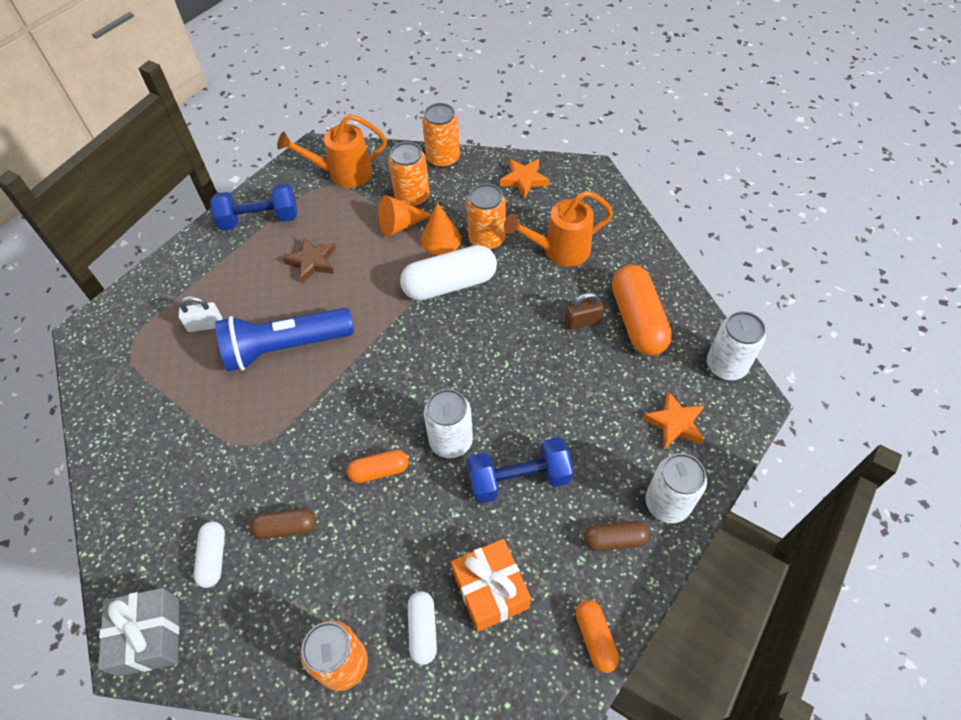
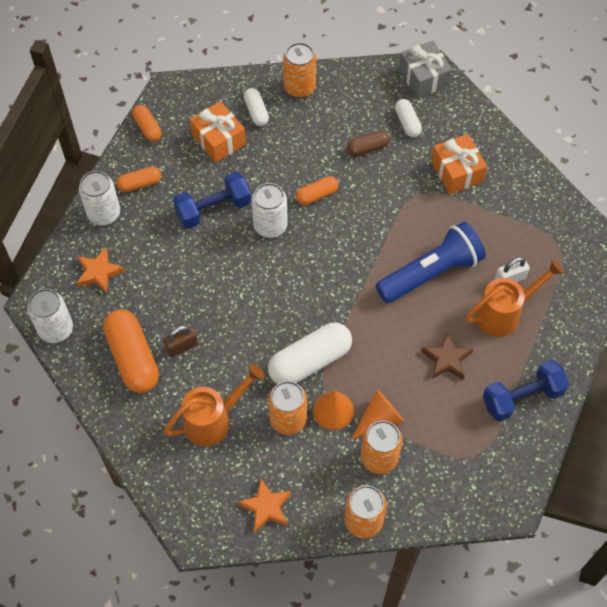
camera: 165 degrees right, 5 degrees up
orange watering can [277,114,387,188] -> orange watering can moved to [466,259,564,337]
brown capsule [584,520,650,551] -> orange capsule [116,166,161,192]
none -> orange gift [431,134,487,194]

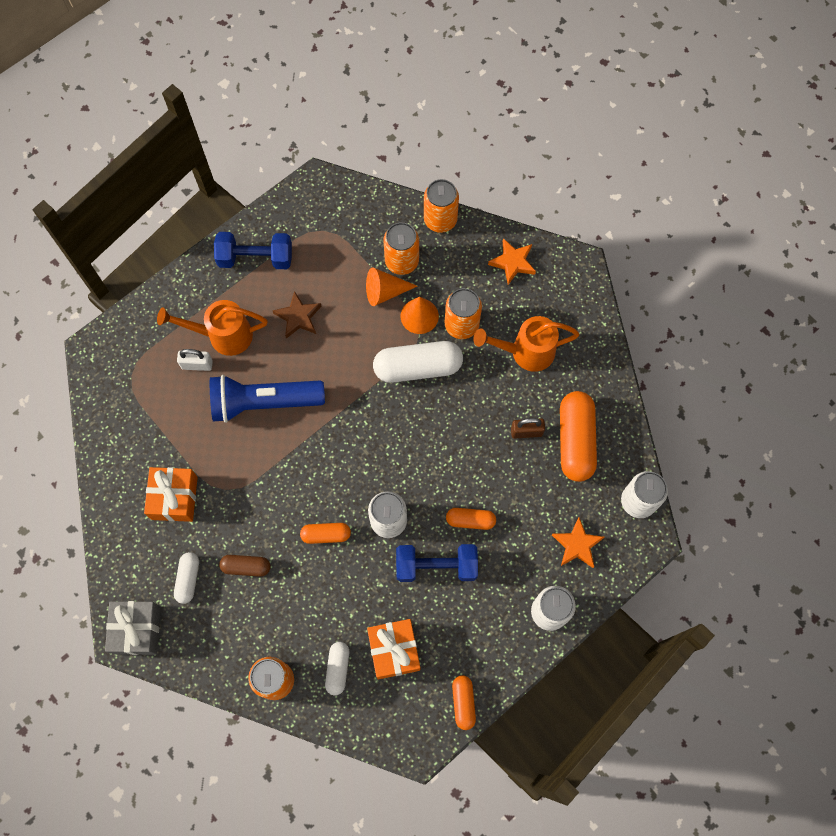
camera: 155 degrees left, 10 degrees up
orange capsule [116,166,161,192] -> orange capsule moved to [446,508,496,530]

